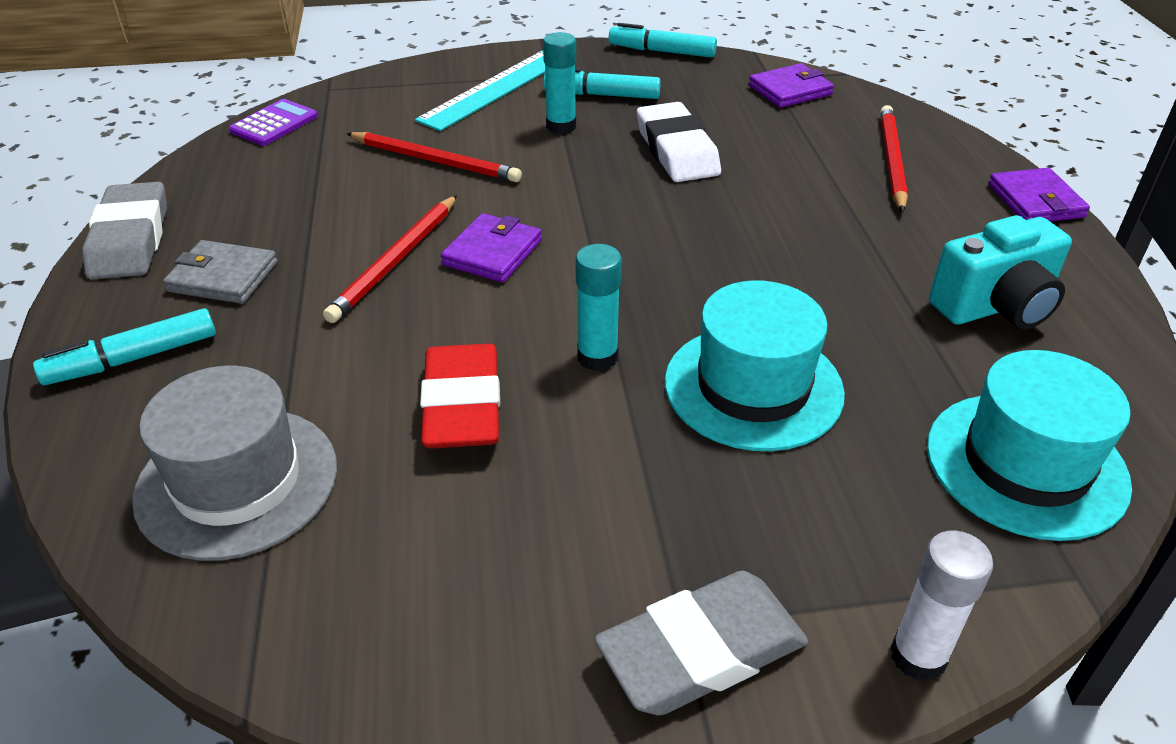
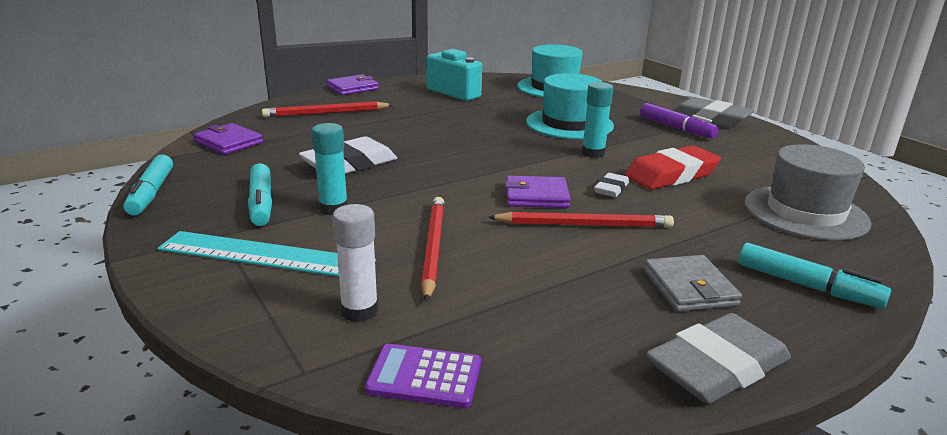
camera: 115 degrees left, 15 degrees down
white glue stick [890,530,993,682] -> white glue stick moved to [333,204,378,322]
none -> white eraser [594,173,629,197]
none -> purple marker [640,103,718,138]

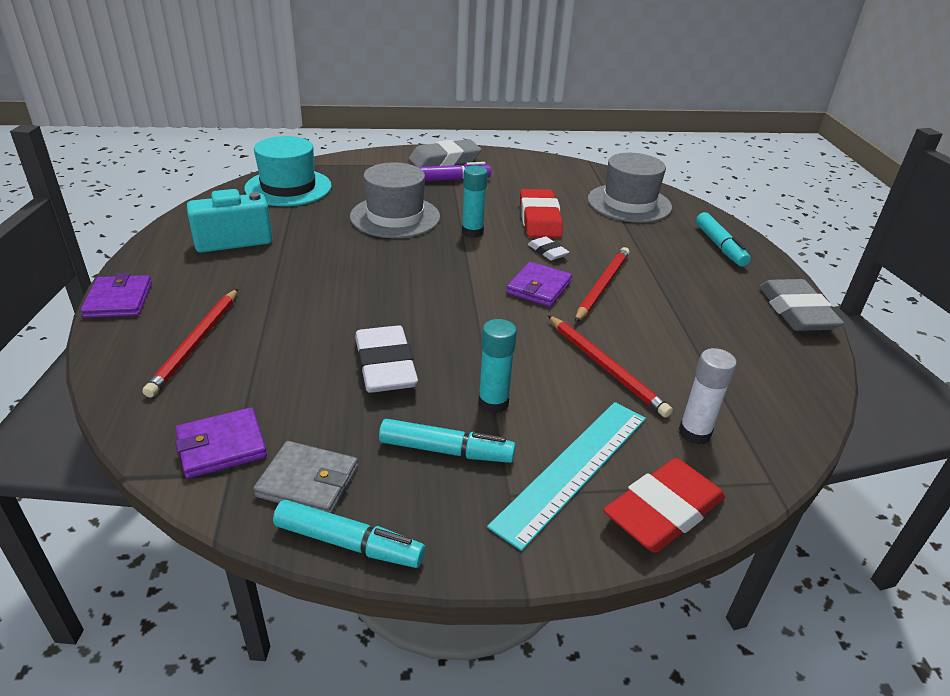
camera: 65 degrees left, 10 degrees up
purple calculator [365,344,481,408] -> none
red pencil [421,197,444,302] -> red pencil turned 150 degrees counterclockwise [548,315,673,418]
turquoise hat [526,73,614,139] -> grey hat [350,162,440,238]
grey wallet [644,255,742,312] -> grey wallet moved to [253,441,358,513]
turquoise marker [739,243,891,308] -> turquoise marker turned 105 degrees clockwise [696,212,751,267]
none -> red eraser [603,458,725,553]

